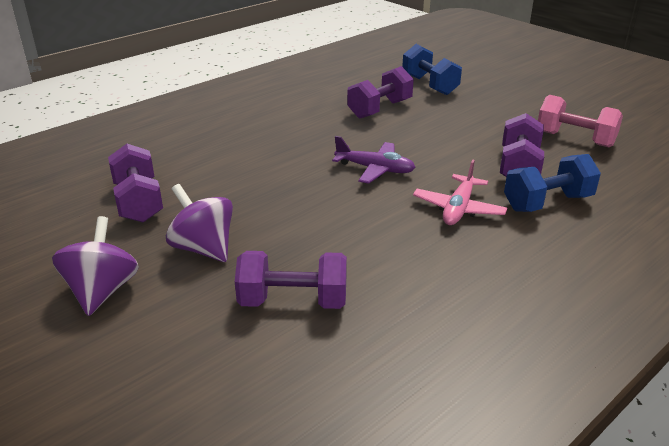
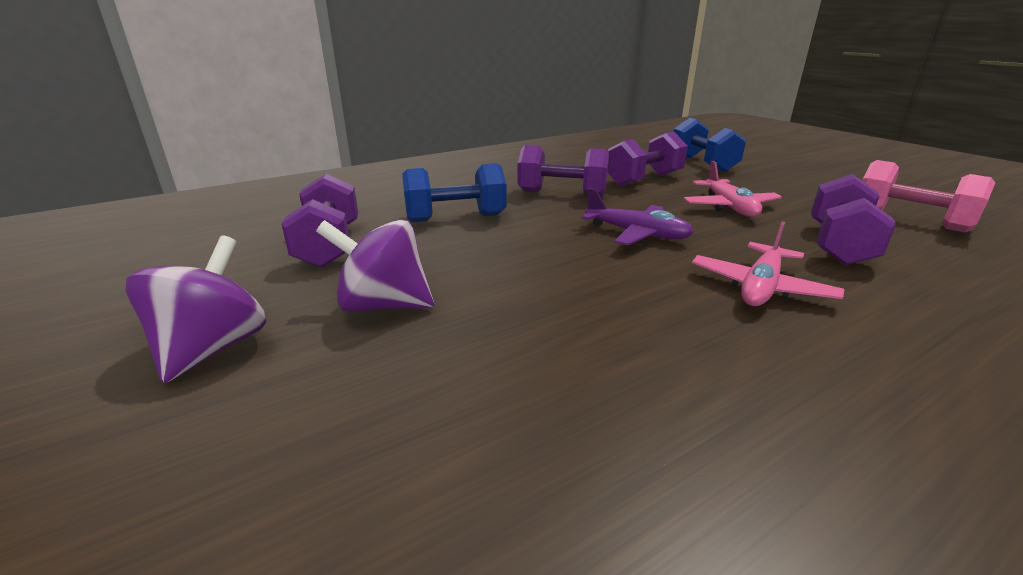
camera: 10 degrees right, 5 degrees down
purple spinning top [166,184,233,262] -> purple spinning top turned 45 degrees counterclockwise [316,219,434,312]
purple dumbbell [235,251,347,309] -> purple dumbbell moved to [518,145,609,197]
blue dumbbell [504,154,601,212] -> blue dumbbell moved to [402,163,507,222]
none -> pink plane [684,161,782,217]

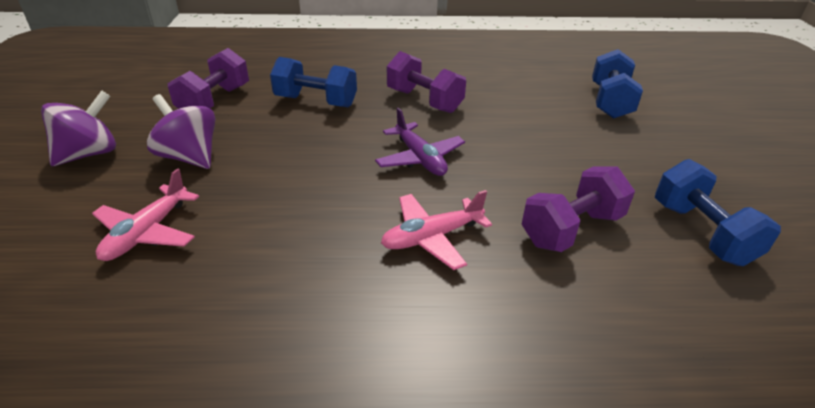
camera: 30 degrees right, 10 degrees up
purple dumbbell [608,131,688,186] -> none
pink plane [684,161,782,217] -> pink plane moved to [92,168,199,261]
pink dumbbell [862,160,996,232] -> blue dumbbell [655,159,781,266]

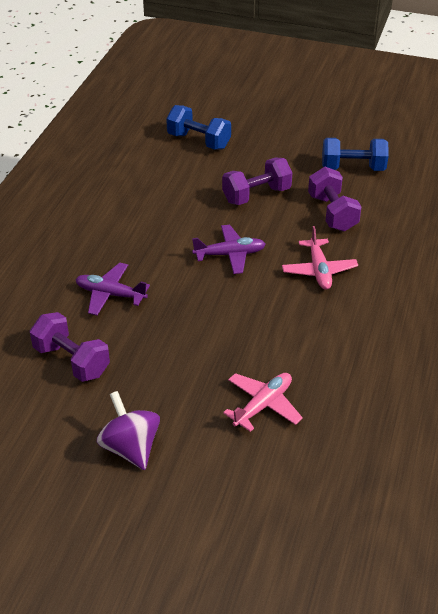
camera: 70 degrees left, 5 degrees up
pink plane [92,168,199,261] -> pink plane turned 90 degrees counterclockwise [223,373,303,432]
purple spinning top [147,94,216,169] -> none
blue dumbbell [270,57,357,107] -> purple plane [75,263,150,315]
purple dumbbell [387,51,466,113] -> purple dumbbell moved to [222,157,292,205]

